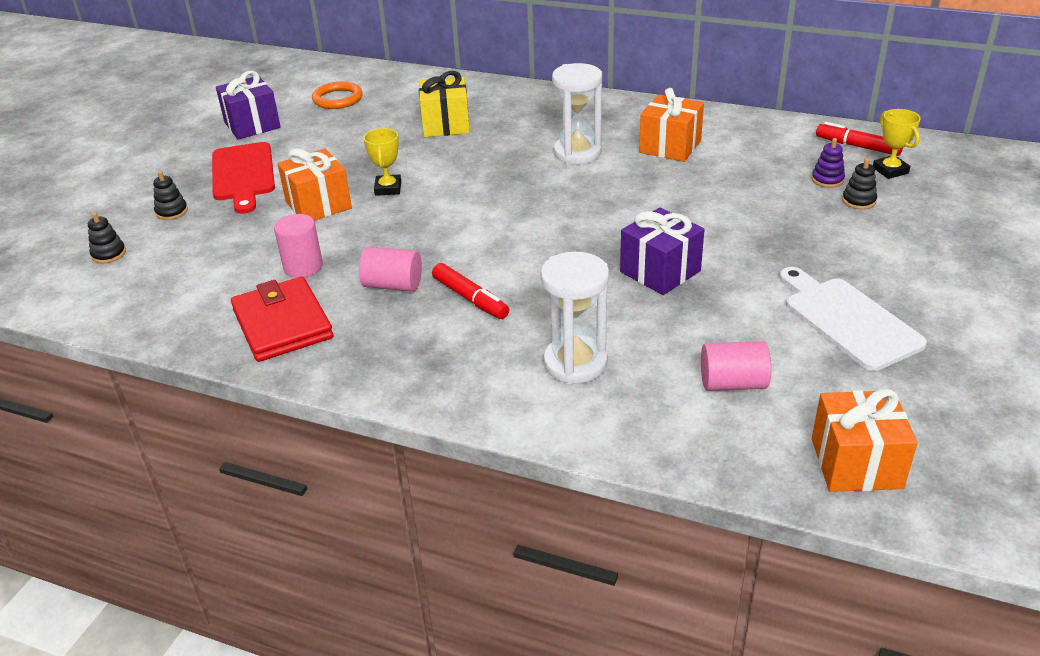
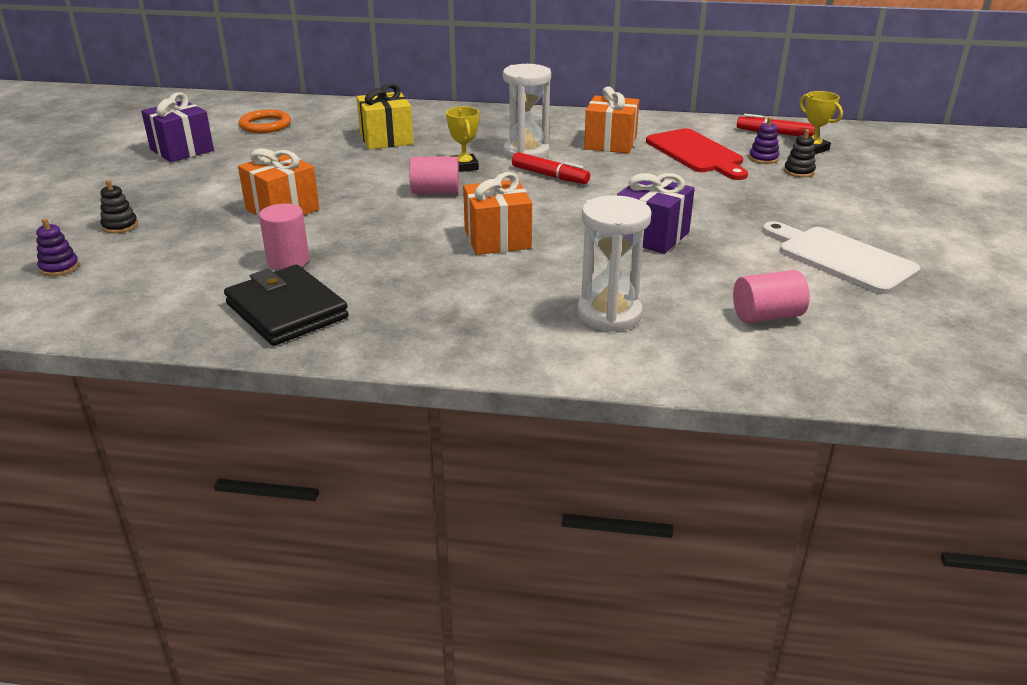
camera: 15 degrees left, 5 degrees down
black stacking toy [88,212,126,264] -> purple stacking toy [36,218,79,276]
red cutting board [212,142,275,214] -> red cutting board moved to [646,128,748,180]
red wallet [231,277,333,362] -> black wallet [224,265,349,346]
pink cylinder [359,246,422,292] -> pink cylinder moved to [409,156,459,194]
yellow trophy [363,128,401,196] -> yellow trophy moved to [446,107,479,172]
red marker [432,263,509,319] -> red marker moved to [512,152,590,184]
orange gift [812,389,918,492] -> orange gift moved to [463,172,532,255]

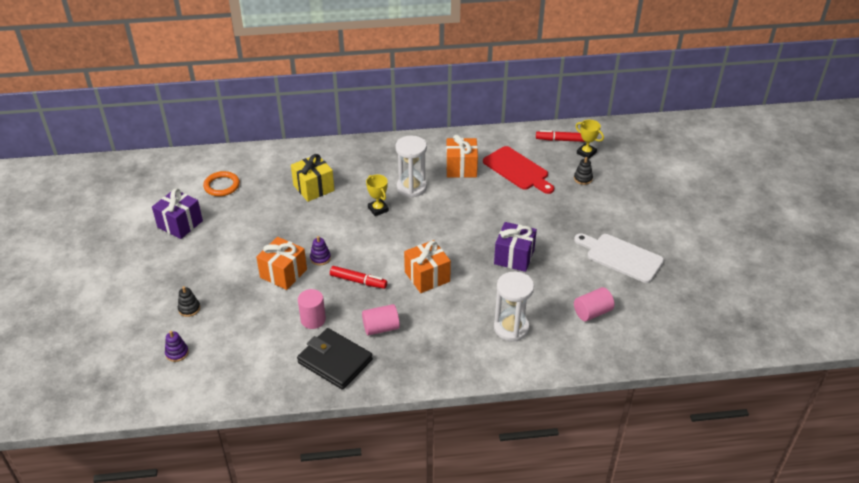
camera: 15 degrees left, 10 degrees up
pink cylinder [409,156,459,194] -> pink cylinder moved to [362,304,400,336]
red marker [512,152,590,184] -> red marker moved to [330,266,387,289]
purple stacking toy [749,117,780,164] -> purple stacking toy moved to [310,236,331,265]

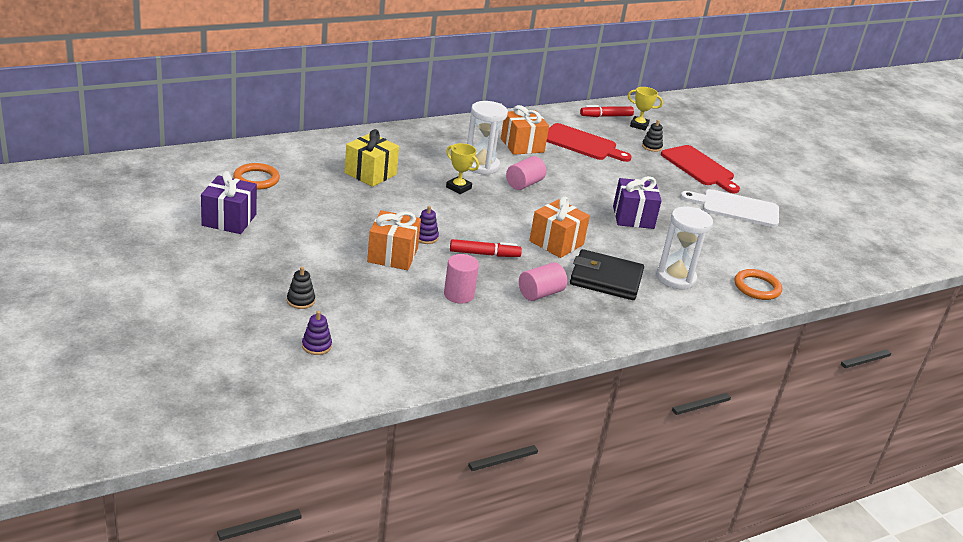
camera: 25 degrees left, 10 degrees down
black wallet [297,328,373,390] -> black wallet moved to [570,249,644,300]
pink cylinder [574,287,614,321] -> pink cylinder moved to [506,156,546,190]
none -> red cutting board [661,145,740,193]
none -> orange ring [734,269,782,300]

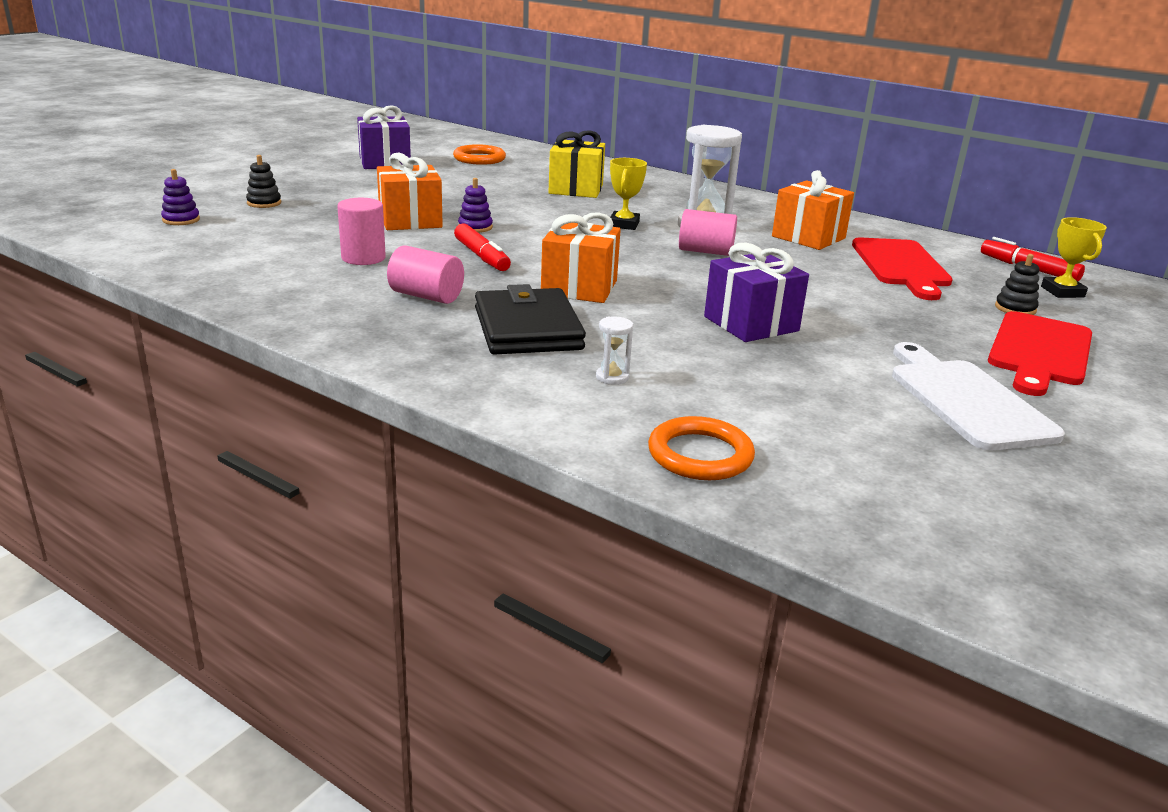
camera: 65 degrees right, 5 degrees down
white hourglass [656,206,713,289] -> white hourglass [596,316,633,385], size x0.43

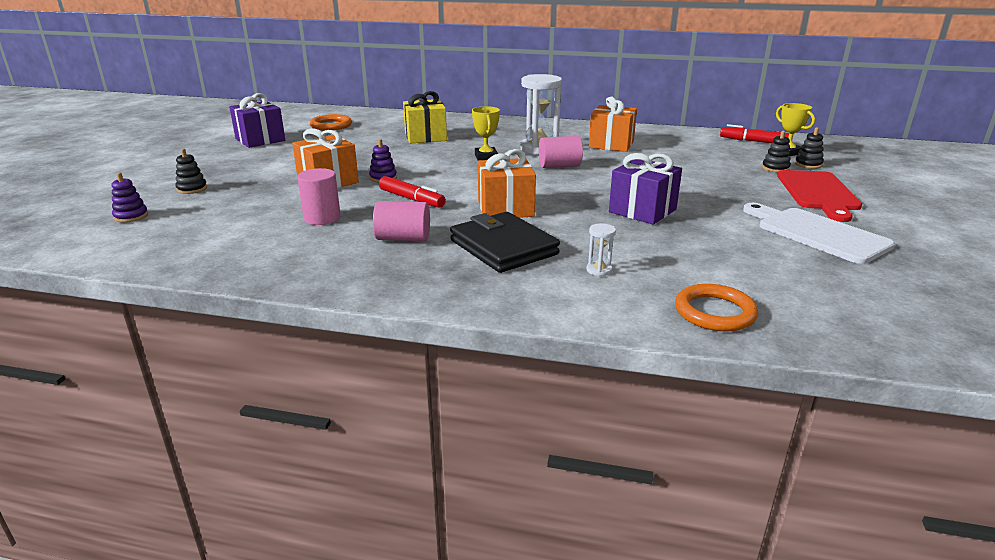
camera: 20 degrees left, 0 degrees up
red cutting board [852,238,953,300] -> none
none -> black stacking toy [795,127,824,169]

